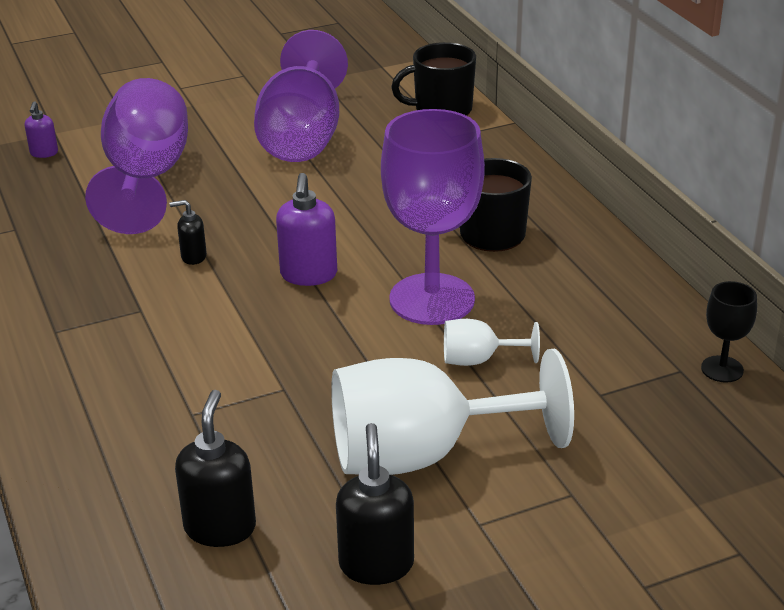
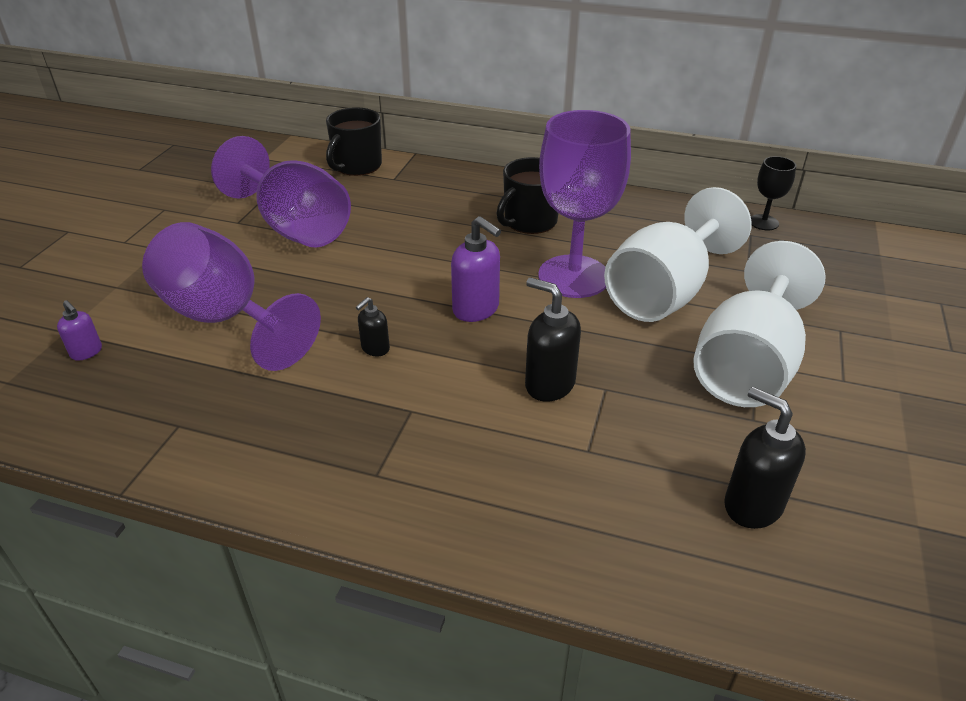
camera: 50 degrees left, 5 degrees up
black soap dispenser [336,423,414,585] -> black soap dispenser moved to [525,277,581,402]
white goblet [444,319,540,366] -> white goblet [604,187,752,322], size x2.22

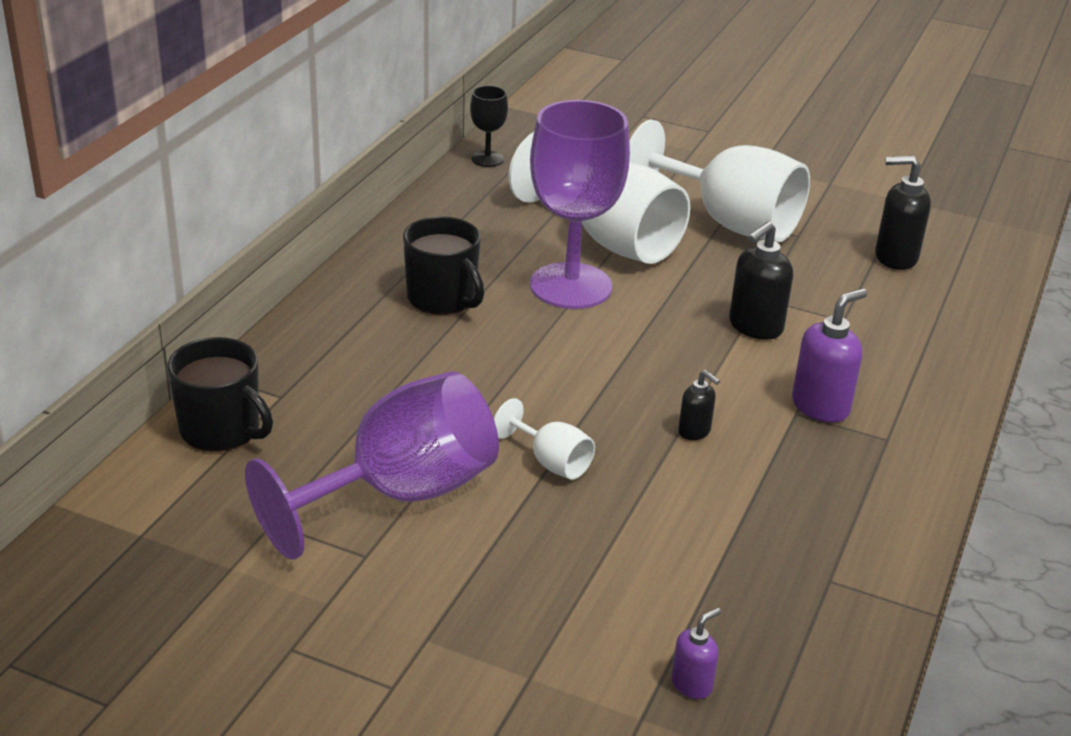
camera: 85 degrees left, 5 degrees down
purple goblet [142,222,321,371] -> none
purple soap dispenser [451,216,501,322] -> purple soap dispenser moved to [792,288,867,423]
black soap dispenser [724,387,806,529] -> black soap dispenser turned 45 degrees clockwise [875,156,931,270]
none -> white goblet [494,398,595,480]

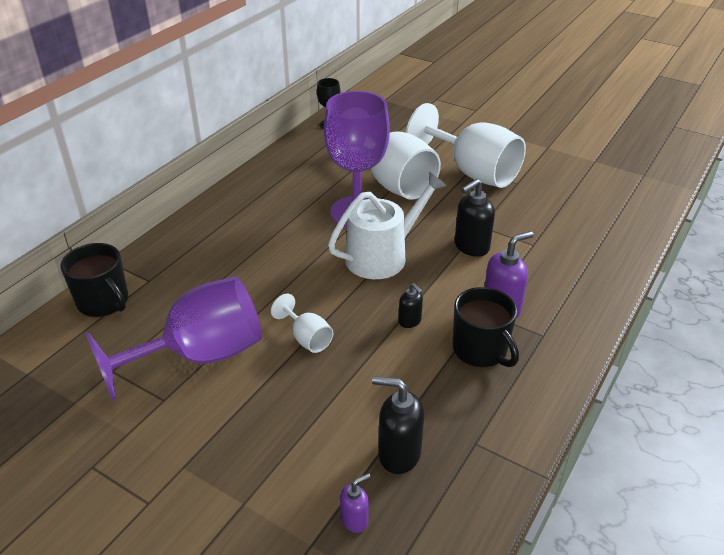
camera: 10 degrees right, 5 degrees up
black mug [403,216,484,315] -> black mug moved to [453,287,519,368]
black soap dispenser [875,156,931,270] -> black soap dispenser moved to [372,376,424,474]
none -> white watering can [328,172,446,279]

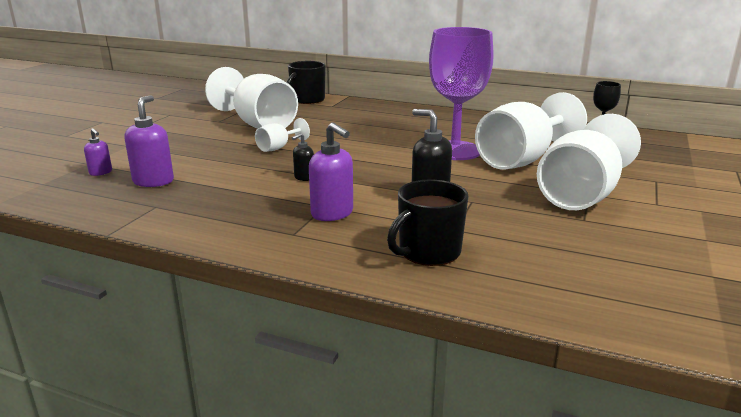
camera: 80 degrees right, 15 degrees down
purple goblet [86,277,262,401] -> white goblet [205,67,298,129]
white watering can [328,172,446,279] -> none
black soap dispenser [372,376,424,474] -> purple soap dispenser [125,95,174,187]
black mug [453,287,519,368] -> black mug moved to [387,179,469,266]

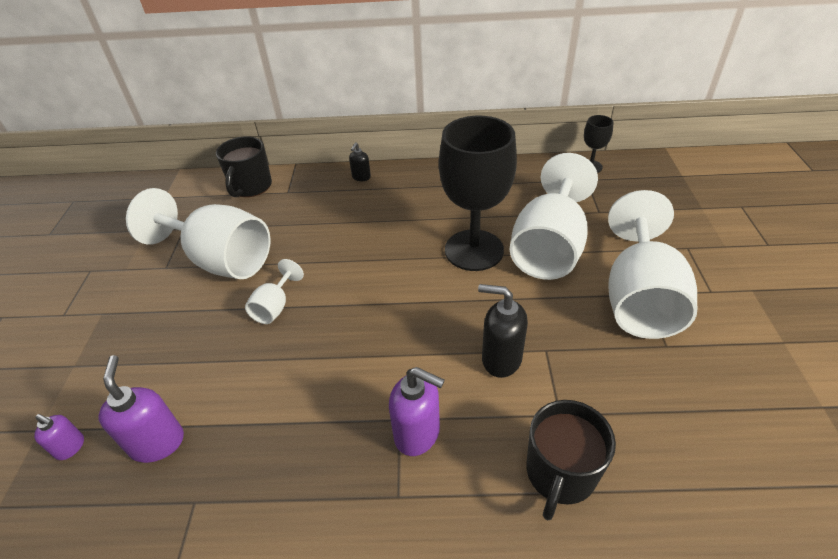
camera: 20 degrees left, 20 degrees up
black soap dispenser [292,133,314,181] -> black soap dispenser moved to [349,142,371,181]
purple goblet [429,27,494,160] -> black goblet [439,116,517,271]

